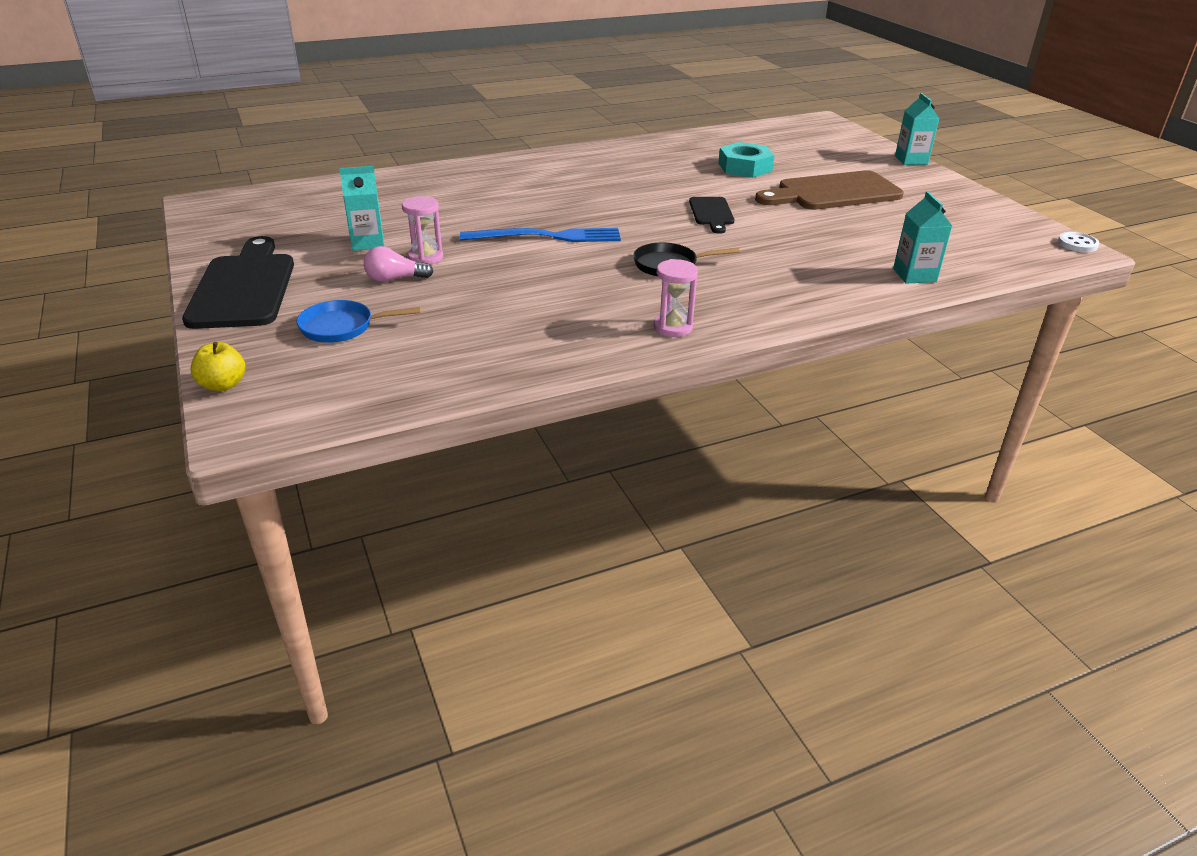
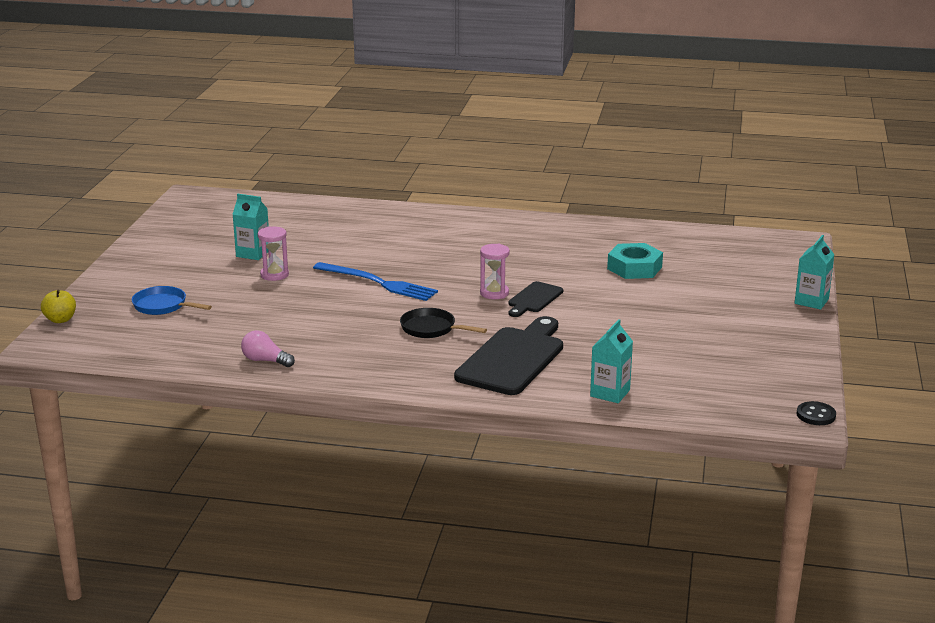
camera: 35 degrees right, 10 degrees down
black cutting board [182,236,294,329] -> black cutting board moved to [454,316,563,395]
pink light bulb [364,246,433,282] -> pink light bulb moved to [241,330,295,367]
pink hourglass [653,259,698,337] -> pink hourglass moved to [480,244,510,299]
brown cutting board [755,170,904,210] -> none
white button [1058,232,1099,252] -> black button [797,401,836,425]

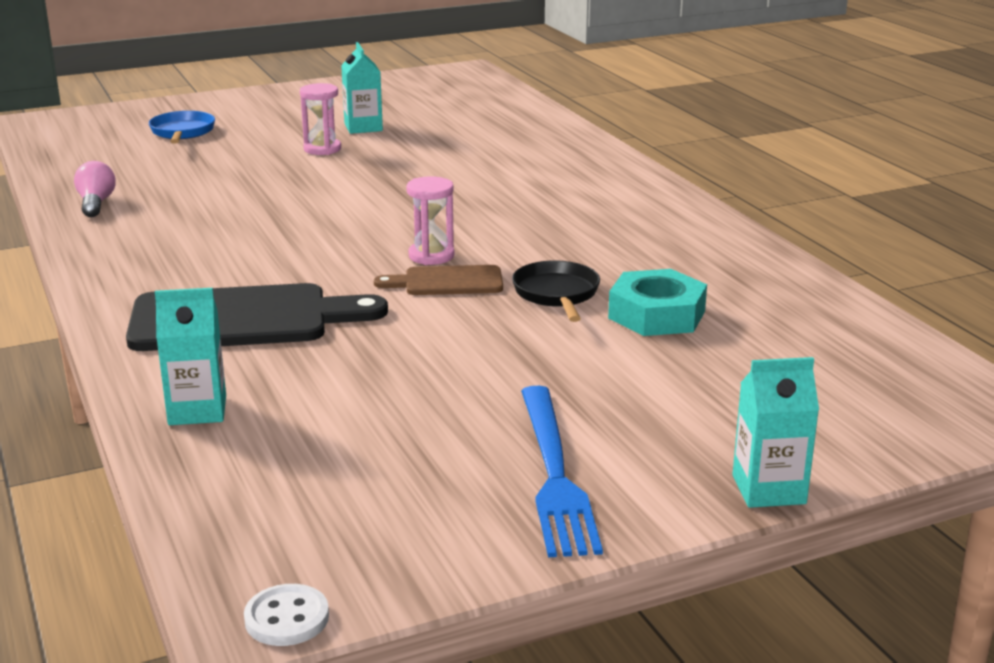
camera: 55 degrees right, 0 degrees up
yellow apple [41,290,76,323] -> none
blue fork [313,262,438,301] -> blue fork moved to [521,386,603,557]
black pan [400,308,487,338] -> black pan moved to [512,260,600,322]
black cutting board [508,281,563,317] -> brown cutting board [374,265,503,295]
black button [797,401,836,425] -> white button [244,584,329,646]

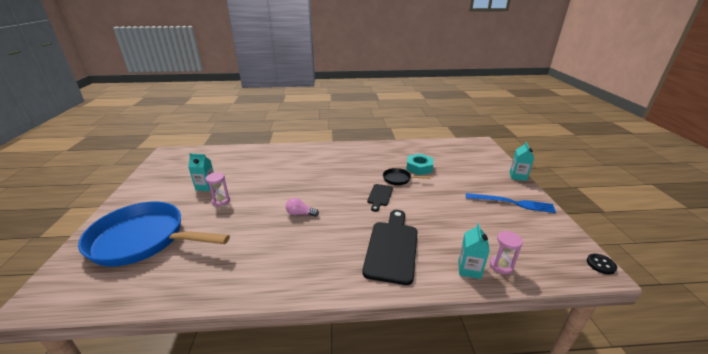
camera: 70 degrees left, 5 degrees up
pink light bulb [74,161,116,217] -> pink light bulb moved to [286,198,319,217]
blue pan [149,111,215,144] -> blue pan [78,201,230,267], size x2.41
white button [244,584,329,646] -> black button [587,254,617,274]
brown cutting board [374,265,503,295] -> black cutting board [367,184,393,212]
pink hourglass [406,176,455,265] -> pink hourglass moved to [490,231,523,274]

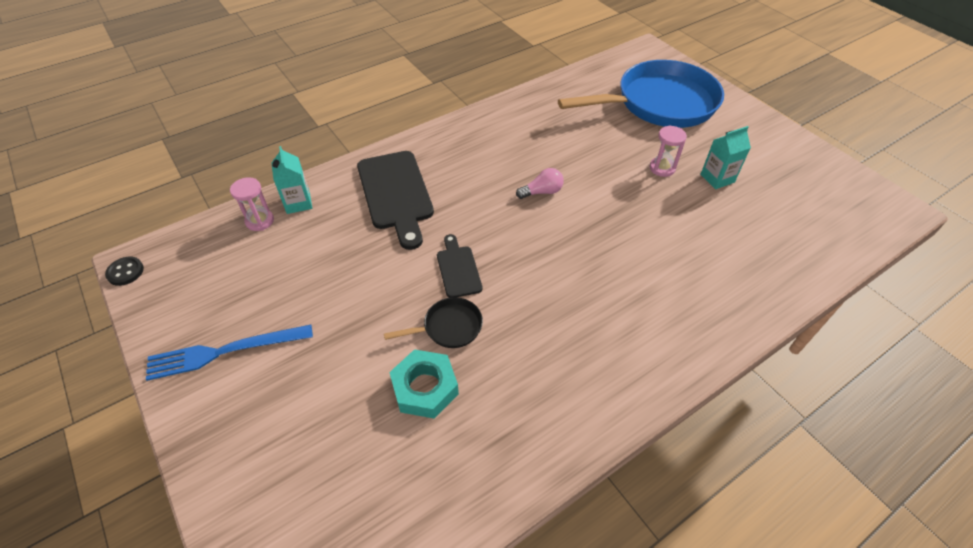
camera: 150 degrees right, 20 degrees up
turquoise carton [510,142,534,181] -> none

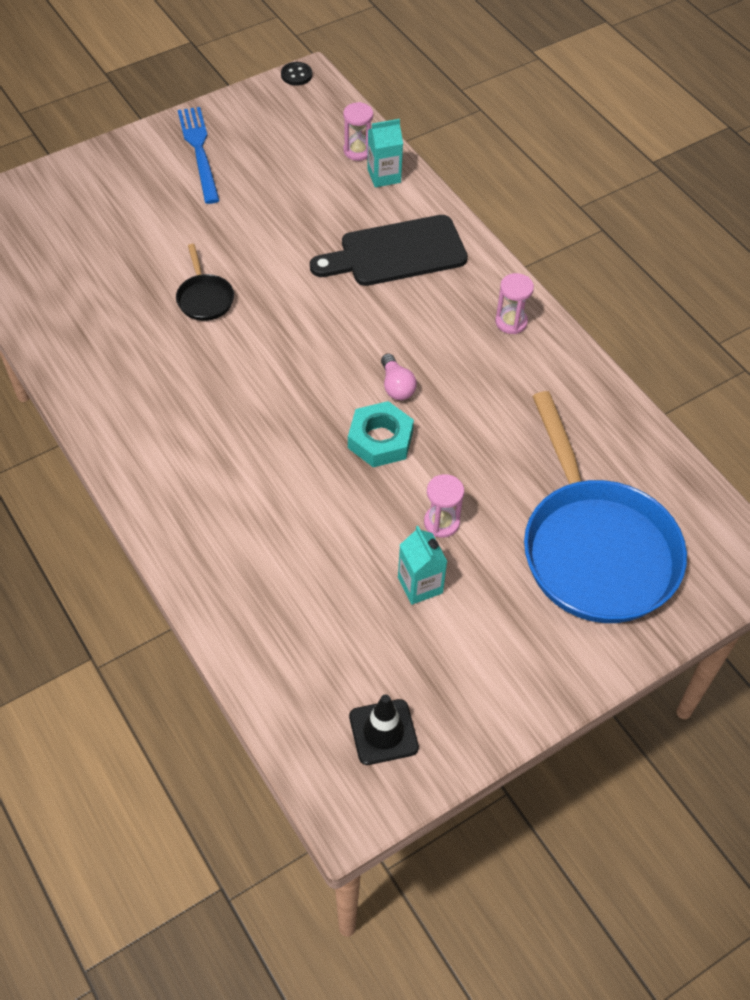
camera: 90 degrees right, 5 degrees up
turquoise nut [389,349,459,419] -> turquoise nut moved to [348,401,414,467]
black cutting board [437,234,482,298] -> none
none -> black traffic cone [349,694,419,765]
none -> pink hourglass [495,273,534,334]

